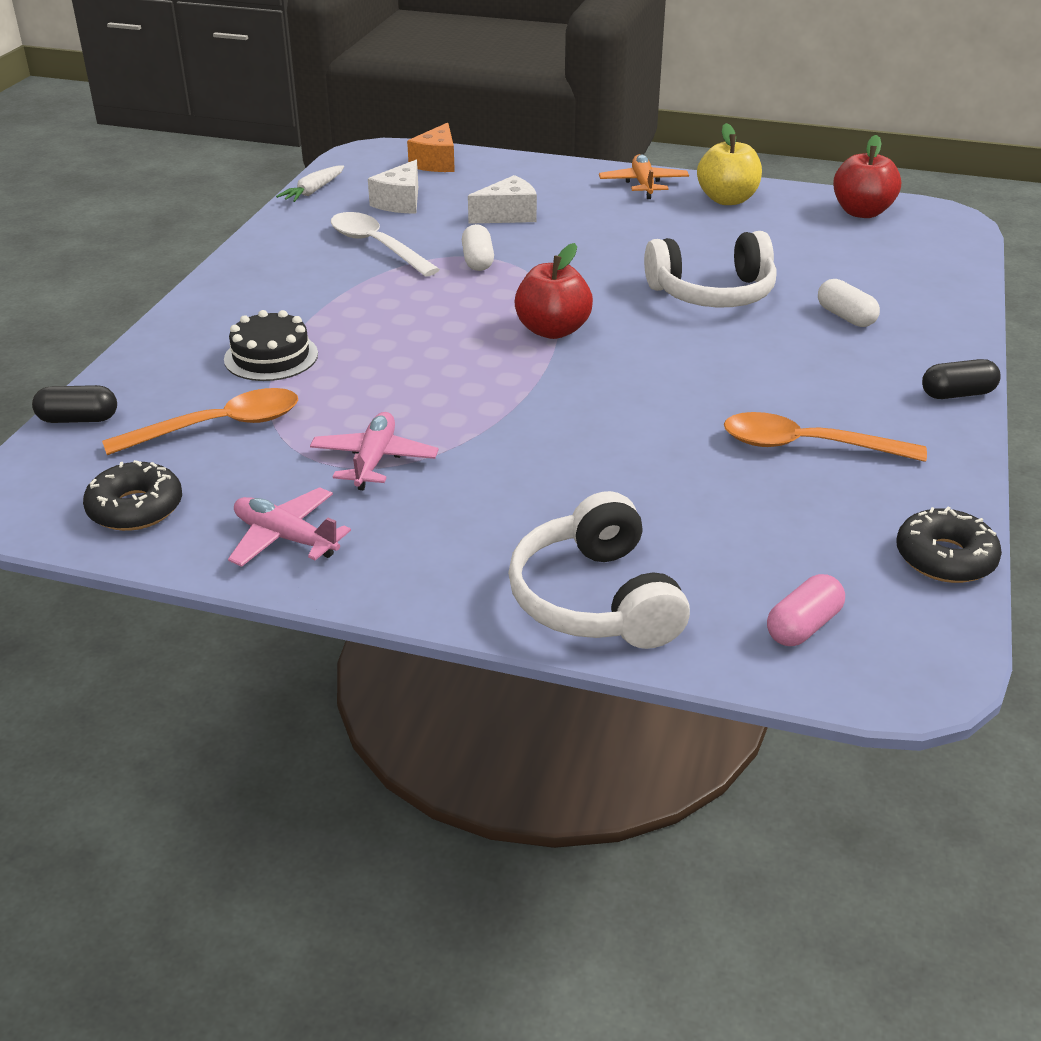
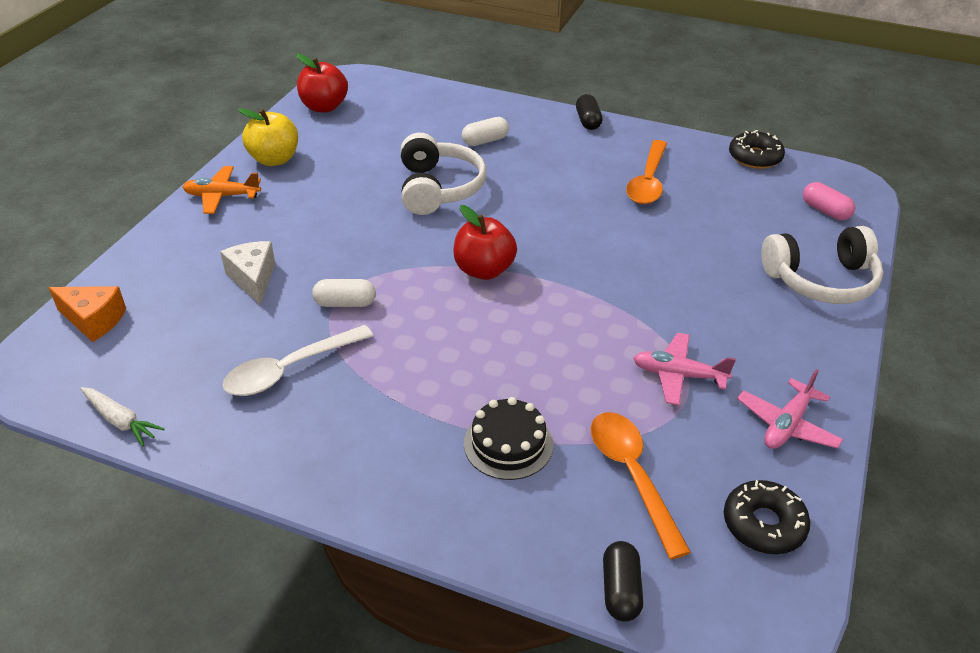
camera: 85 degrees left, 5 degrees up
white cheese [368,160,418,213] -> none

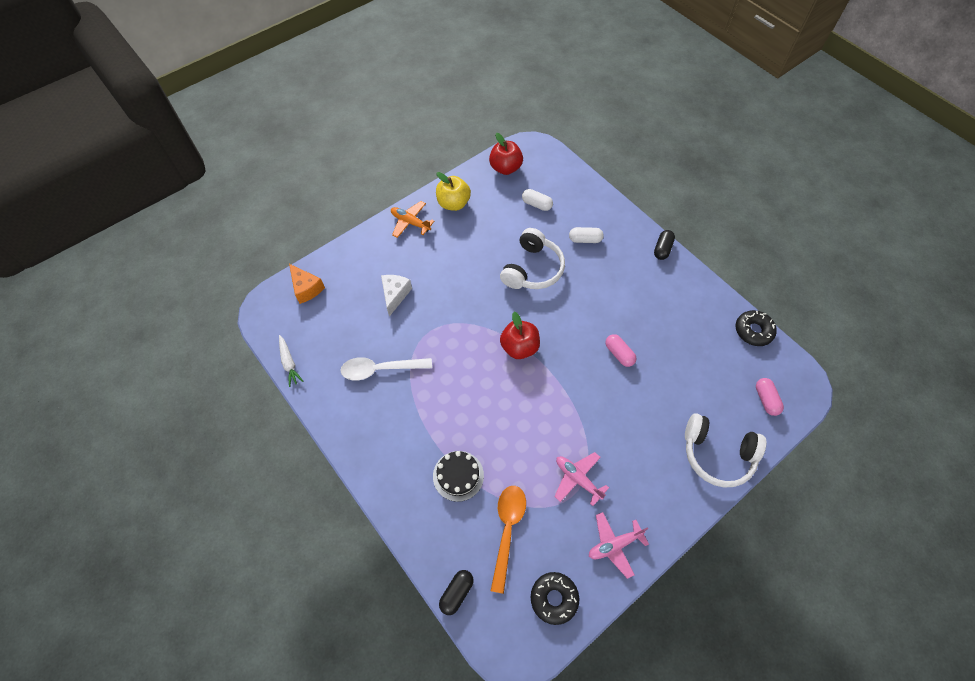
camera: 30 degrees right, 20 degrees up
white capsule [312,279,376,307] -> white capsule moved to [522,189,553,211]
orange spoon [626,140,667,204] -> none
none -> pink capsule [605,334,636,367]

